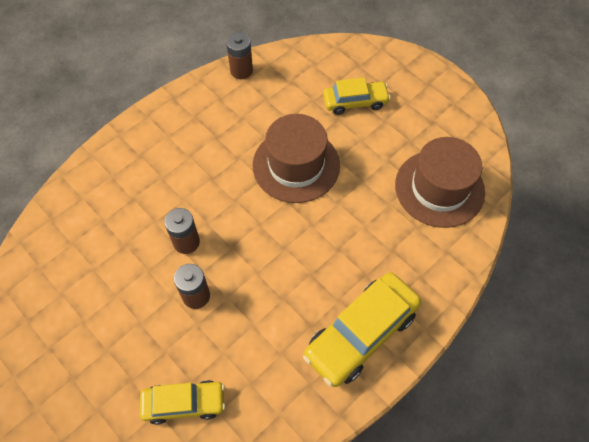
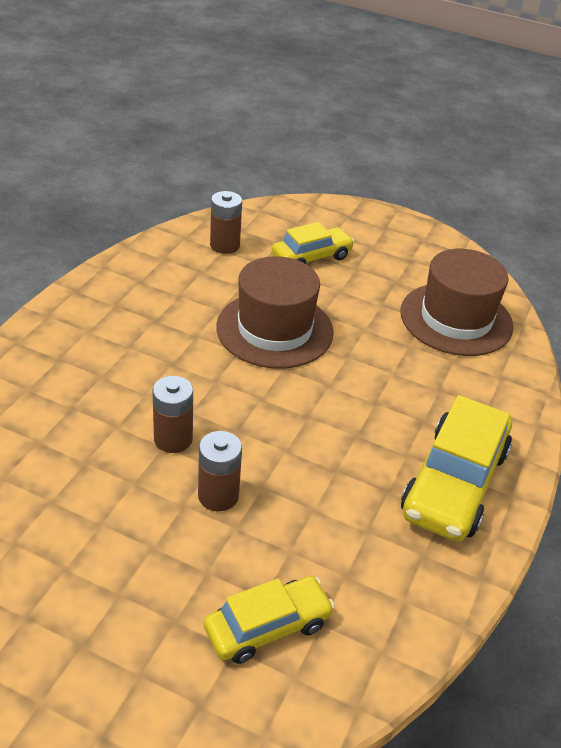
camera: 25 degrees left, 20 degrees down
brown battery [226,33,253,79] -> brown battery moved to [210,191,242,254]

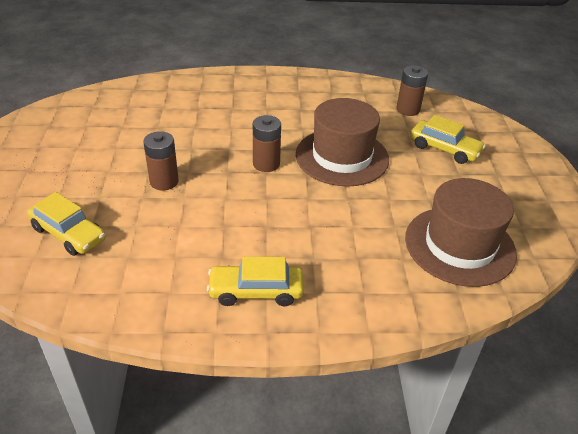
camera: 65 degrees right, 0 degrees up
brown battery [152,376,193,453] -> brown battery moved to [253,115,281,172]
yellow car [401,395,512,541] -> yellow car [207,257,304,306], size x0.62

